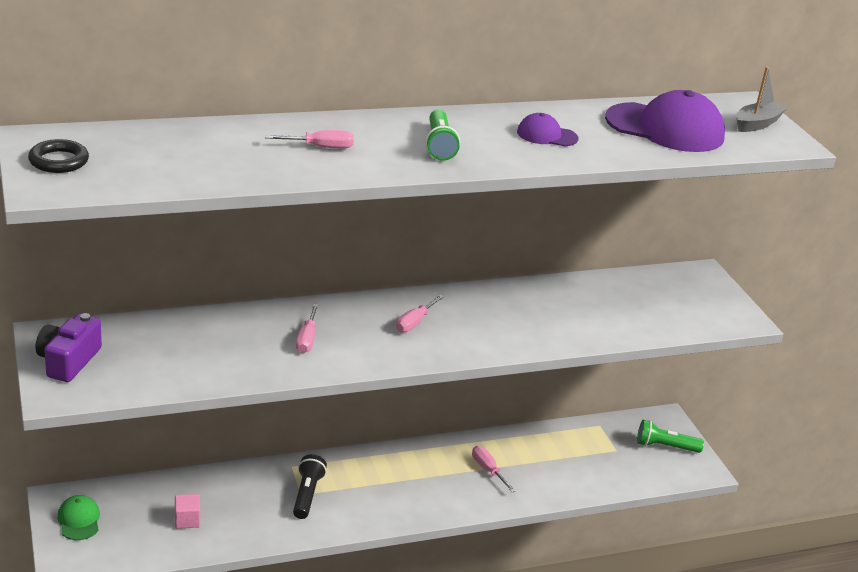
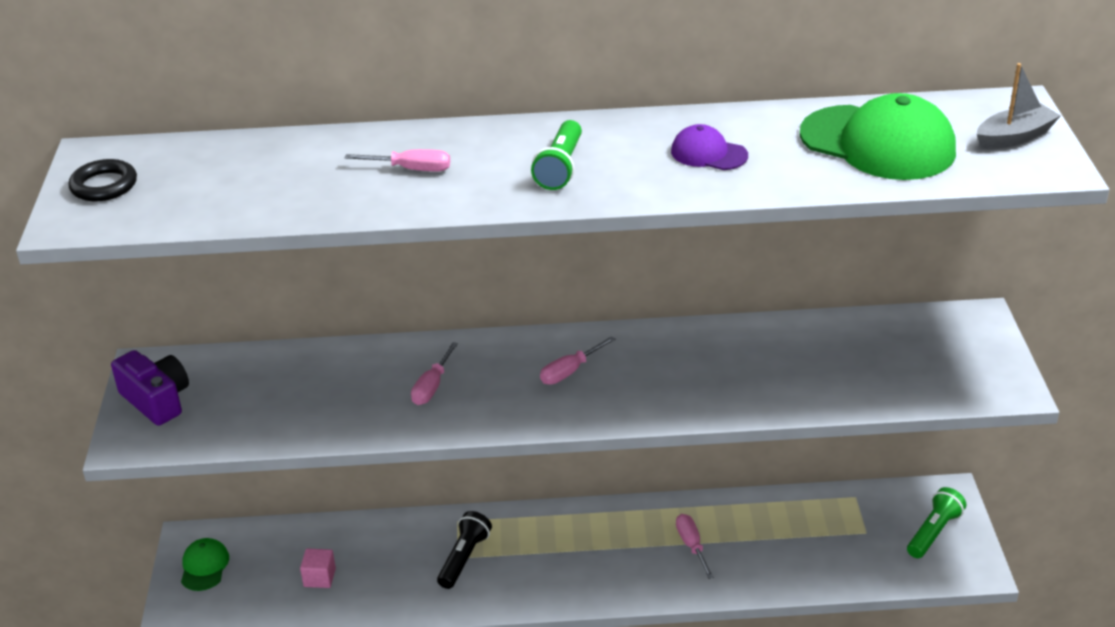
camera: 20 degrees right, 5 degrees up
purple camera [36,313,102,382] -> purple camera turned 105 degrees clockwise [111,350,189,426]
purple cap [605,90,725,152] -> green cap [800,93,956,180]
green flashlight [637,420,704,453] -> green flashlight turned 105 degrees clockwise [907,487,966,558]

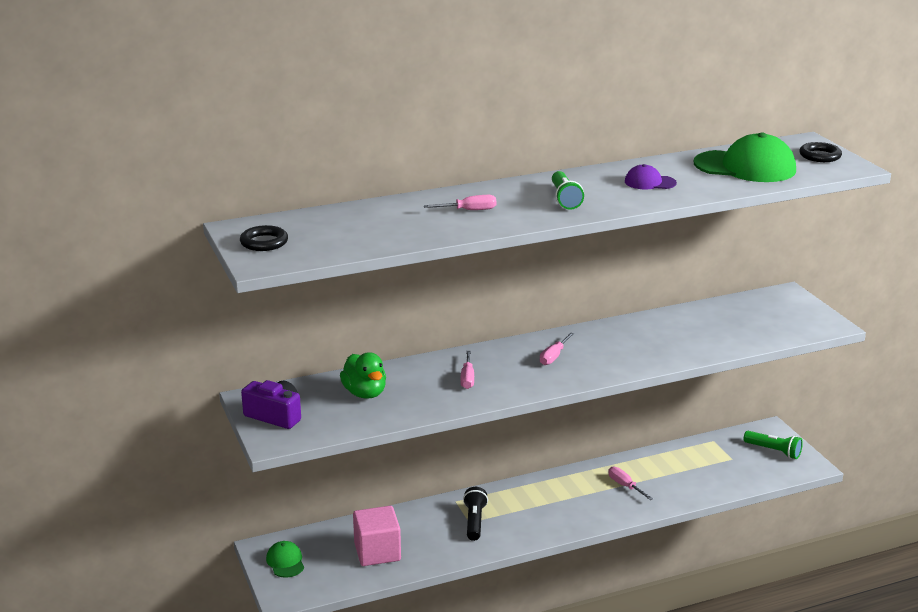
camera: 20 degrees left, 10 degrees down
pink cube [300,549,336,588] -> pink cube [353,506,401,566], size x1.93
green flashlight [907,487,966,558] -> green flashlight turned 105 degrees clockwise [744,431,803,459]
grey boat [977,63,1061,149] -> black ring [799,142,842,162]
none -> green duck [340,352,386,399]

